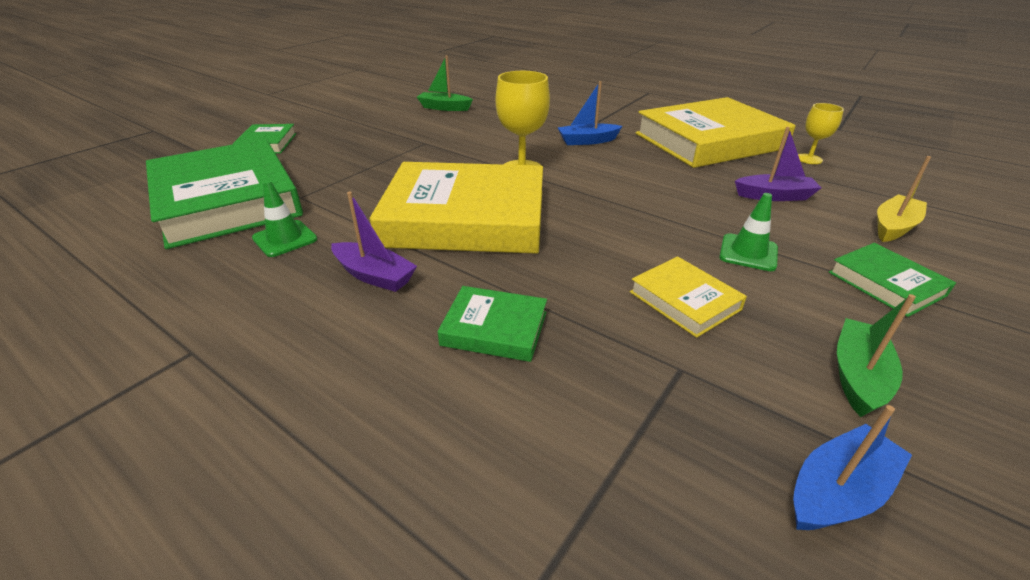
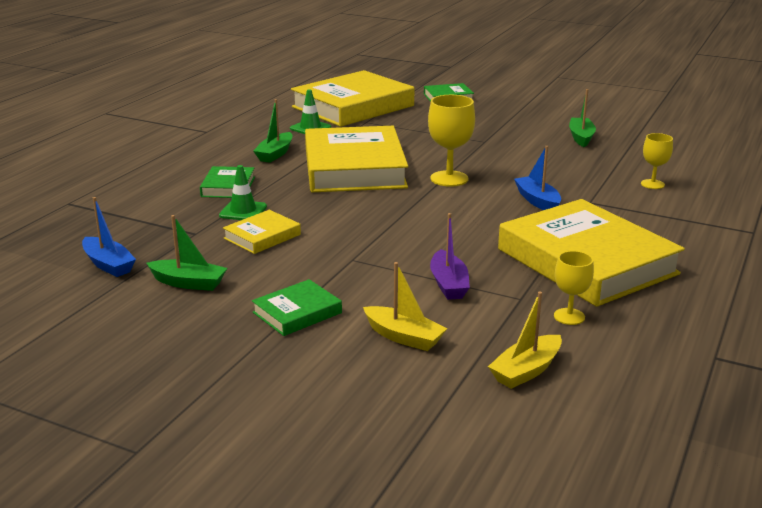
camera: 80 degrees right, 10 degrees down
green book [146,139,303,249] -> yellow book [291,70,414,127]
purple boat [331,192,417,292] -> green boat [254,99,293,163]
green traffic cone [719,193,778,271] -> green traffic cone moved to [219,165,267,220]
none -> yellow boat [488,292,562,389]
none -> yellow goblet [641,133,673,189]

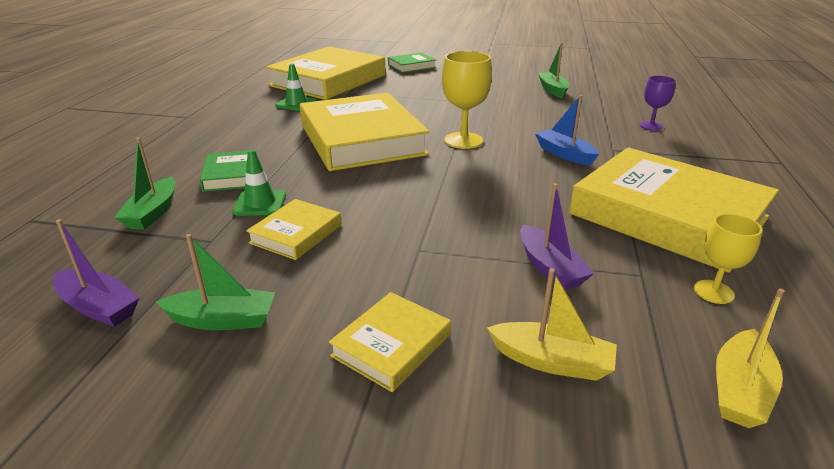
camera: 15 degrees left, 5 degrees up
blue boat [82,197,136,277] -> purple boat [53,219,139,327]
green book [252,279,342,336] -> yellow book [329,292,451,392]
green boat [254,99,293,163] -> green boat moved to [114,137,175,230]
yellow goblet [641,133,673,189] -> purple goblet [640,76,676,131]

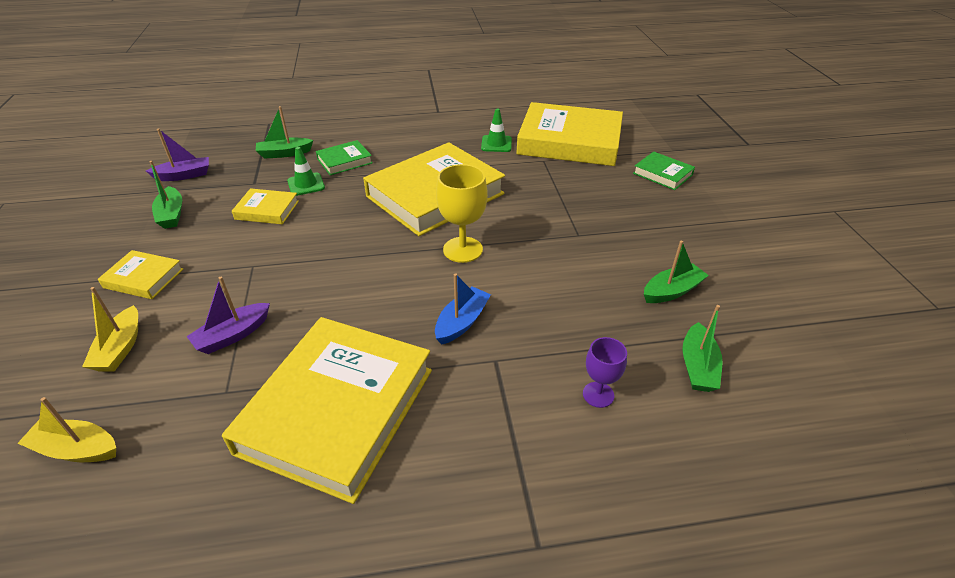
camera: 70 degrees right, 10 degrees up
purple boat [53,219,139,327] -> purple boat turned 120 degrees counterclockwise [146,129,209,181]
yellow goblet [694,214,762,304] -> none
none -> green boat [682,305,722,392]

